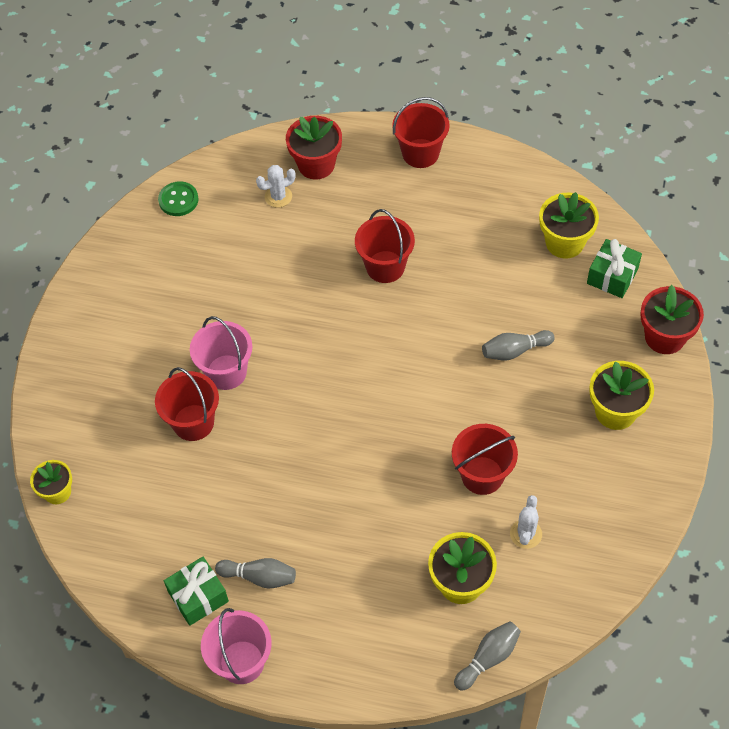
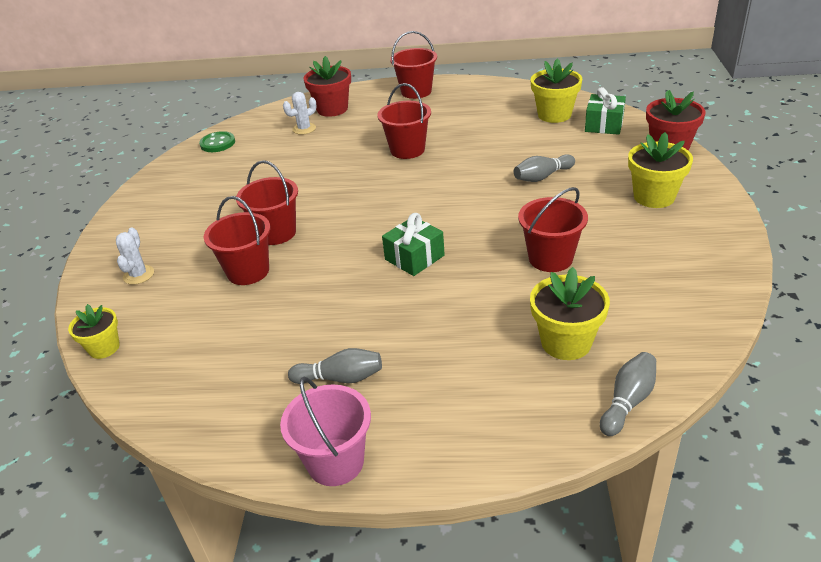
camera: 10 degrees left, 20 degrees down
green gift [164,557,229,626] -> green gift moved to [382,213,445,276]
pink bucket [190,316,252,390] -> red bucket [236,160,298,245]
white cactus [510,495,542,549] -> white cactus moved to [116,227,154,285]

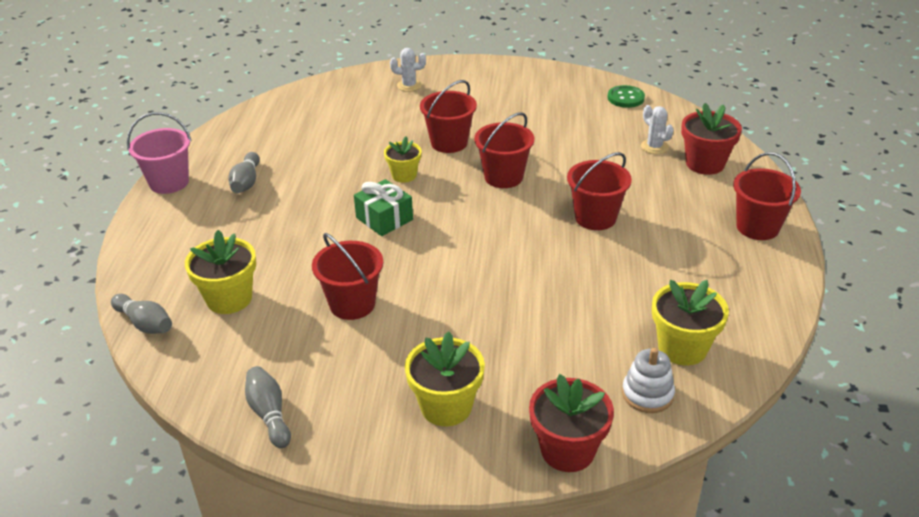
camera: 90 degrees right, 0 degrees up
yellow flower pot [68,304,120,359] -> yellow flower pot moved to [384,137,421,183]
red bucket [204,196,270,285] -> red bucket moved to [474,112,534,188]
grey bowling pin [514,154,575,182] -> grey bowling pin moved to [245,366,291,448]
green gift [585,87,626,135] -> white stacking toy [622,348,675,413]

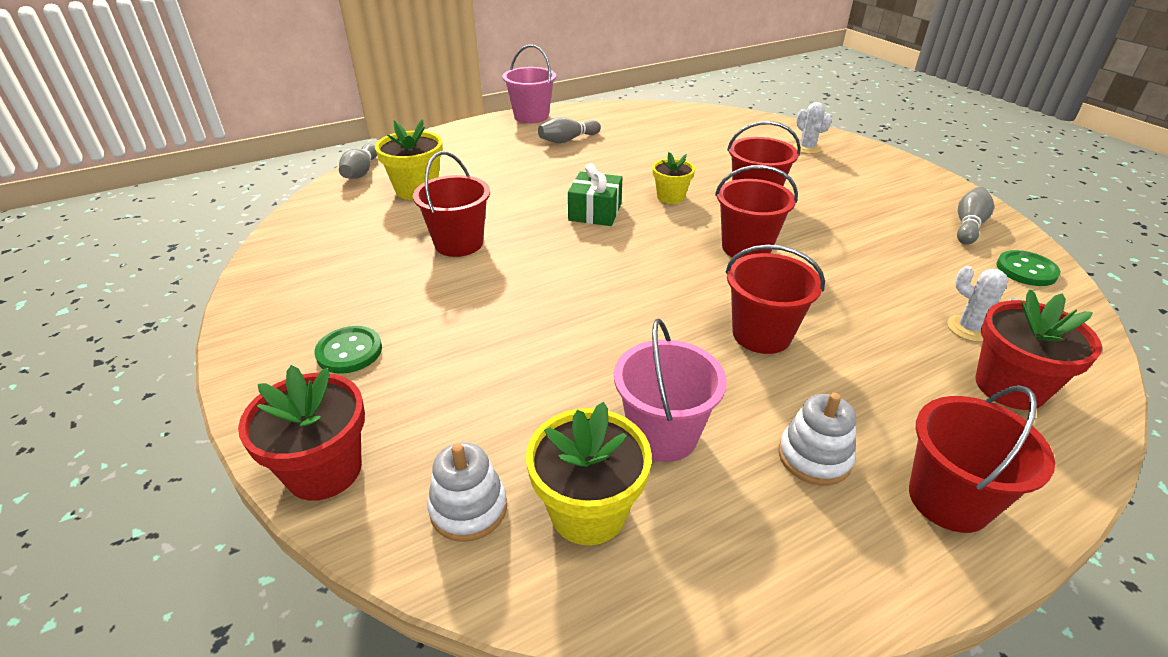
camera: 55 degrees right, 0 degrees up
grey bowling pin [245,366,291,448] -> grey bowling pin moved to [957,187,994,245]
yellow flower pot [405,331,485,427] -> green button [314,326,382,374]
white cactus [641,105,674,154] -> white cactus turned 60 degrees counterclockwise [947,266,1019,342]
none -> pink bucket [614,319,727,462]
none -> white stacking toy [778,393,856,486]

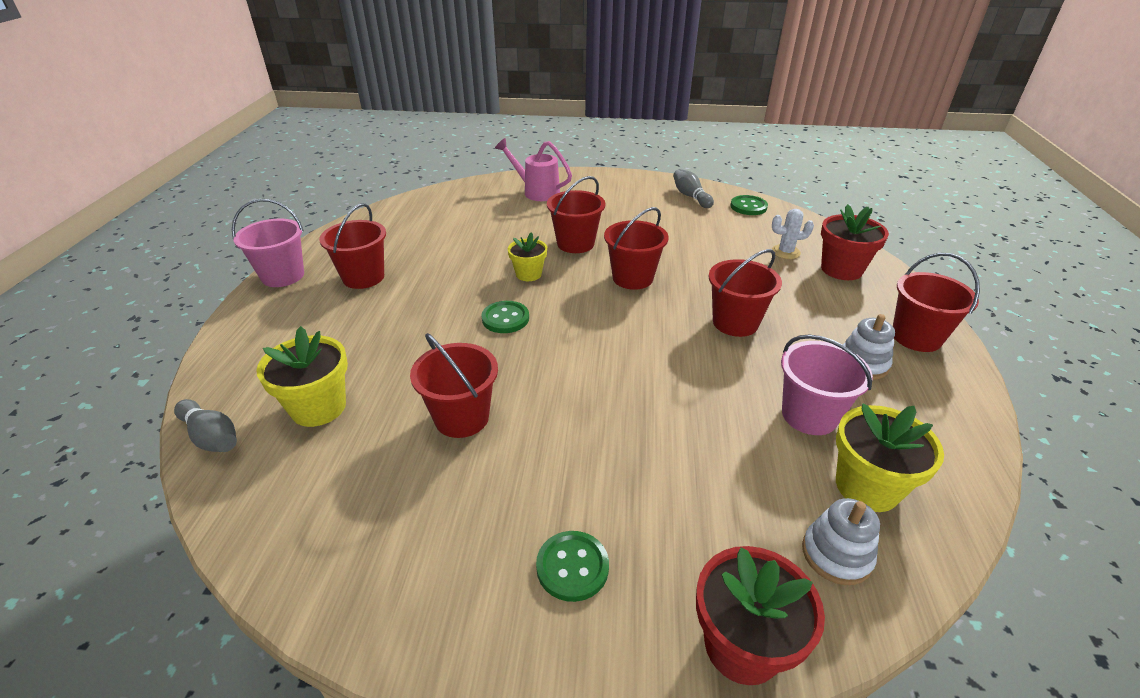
camera: 55 degrees left, 0 degrees up
grey bowling pin [538,117,601,143] -> red bucket [319,203,386,289]
green gift [568,163,623,226] -> green button [481,301,529,333]
white cactus [793,102,832,154] -> pink watering can [495,138,572,201]

